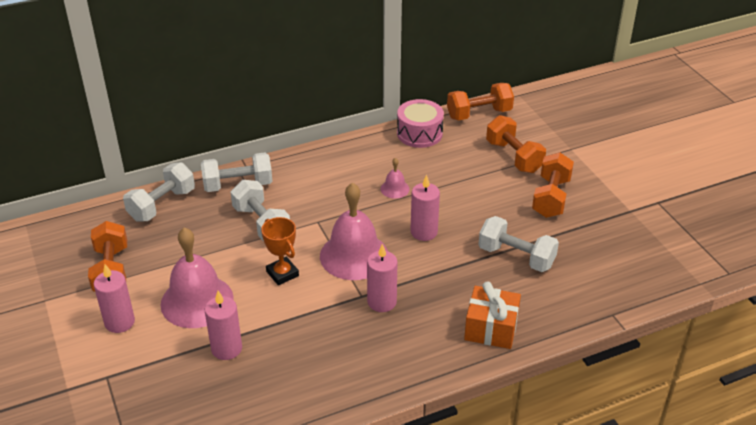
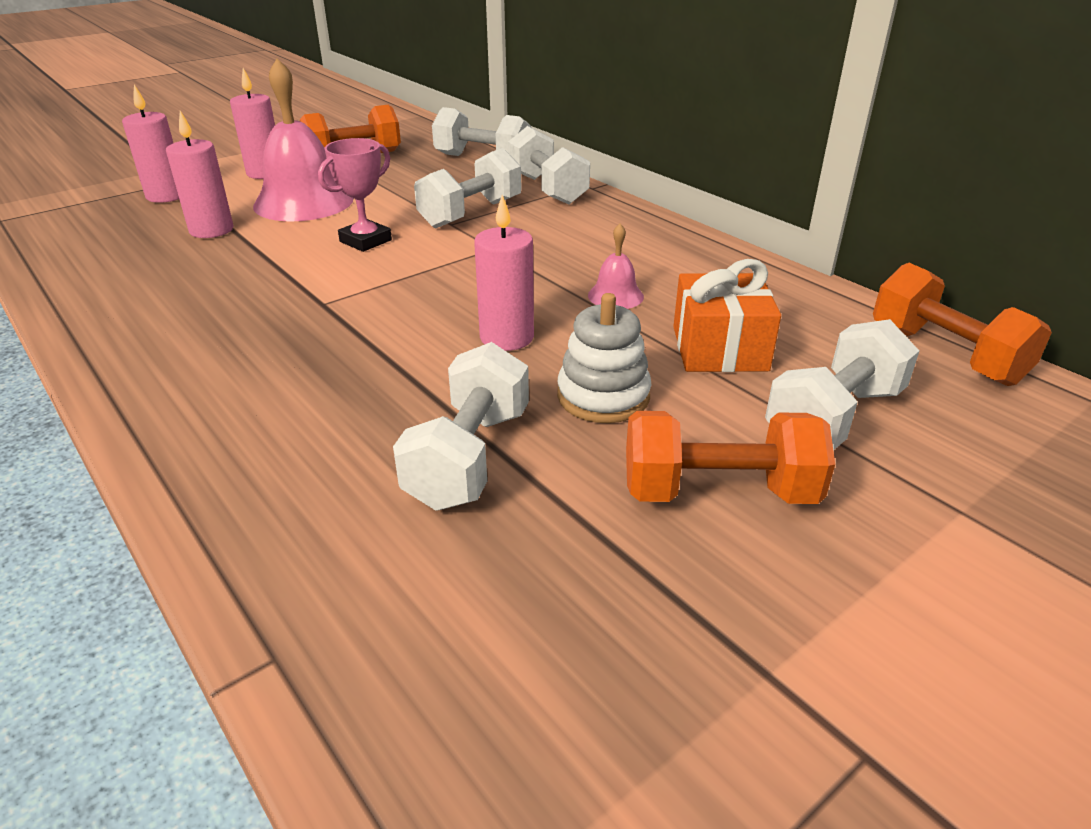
camera: 75 degrees right, 5 degrees down
orange trophy [261,217,299,285] -> pink trophy [318,138,392,252]
pink bell [320,183,388,280] -> none
pink candle [367,244,398,312] -> pink candle moved to [122,85,179,203]
pink drum [397,99,444,148] -> none
orange gift [464,281,521,349] -> orange gift moved to [673,259,781,372]
orange dumbbell [486,115,546,173] -> white dumbbell [765,319,919,450]
none -> white stacking toy [557,293,651,423]

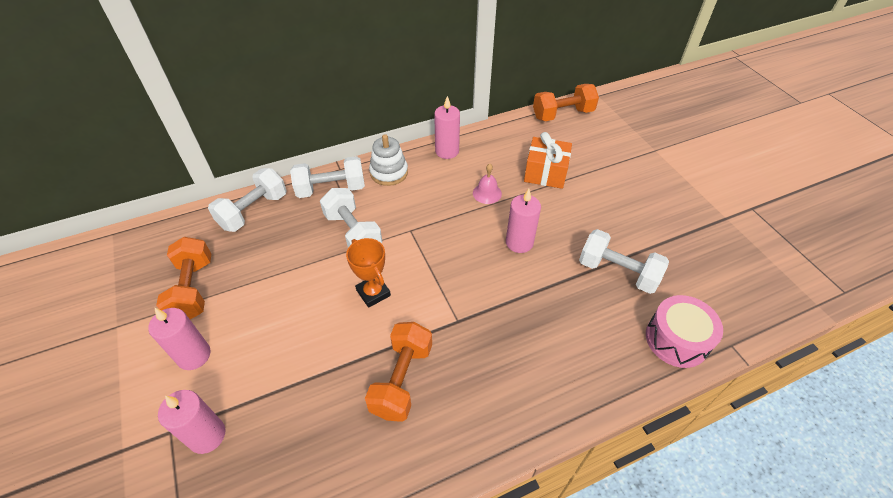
camera: 75 degrees left, 15 degrees up
pink candle [166,111,234,238] -> pink candle moved to [434,96,460,159]
pink bell [253,59,354,221] -> none
pink trophy [318,138,392,252] -> orange trophy [346,238,391,308]
white stacking toy [557,293,651,423] -> white stacking toy moved to [369,134,408,186]
orange dumbbell [626,411,835,504] -> orange dumbbell moved to [365,322,432,422]
white dumbbell [765,319,919,450] -> none
none -> pink drum [646,295,723,368]

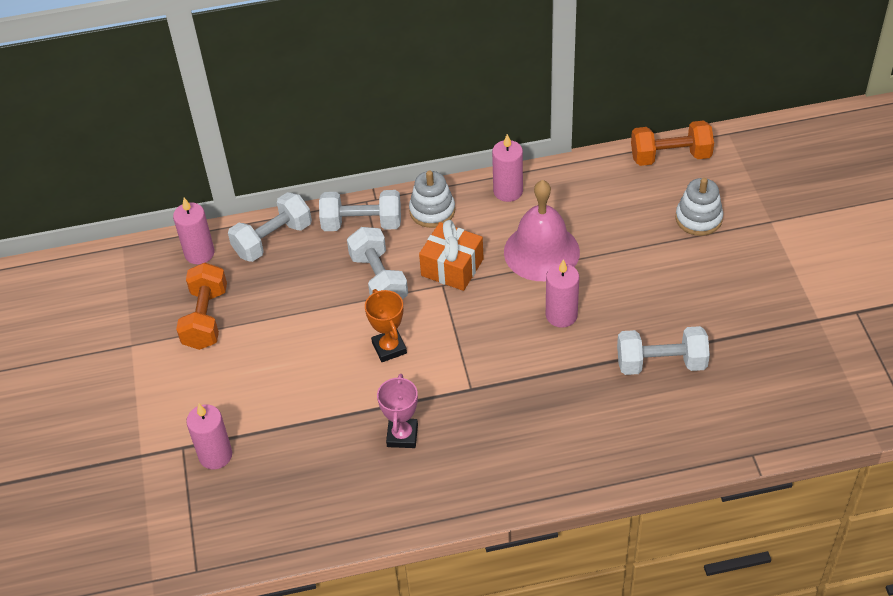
camera: 15 degrees right, 0 degrees up
pink candle [148,308,211,370] -> pink candle moved to [173,198,215,264]
orange dumbbell [365,322,432,422] -> pink trophy [377,374,418,448]
pink bell [473,164,502,204] -> pink bell [504,180,580,281], size x2.19
orange gift [524,132,572,189] -> orange gift moved to [419,220,484,291]
white dumbbell [579,229,669,294] -> white dumbbell turned 45 degrees counterclockwise [617,326,710,375]
pink drum [646,295,723,368] -> none
none -> white stacking toy [676,178,723,236]

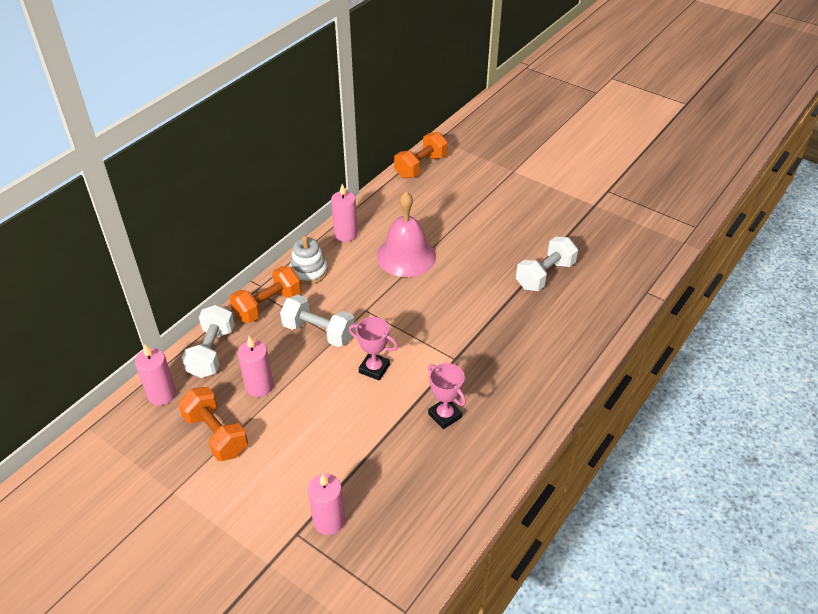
camera: 45 degrees left, 5 degrees down
white dumbbell [319,190,401,231] -> orange dumbbell [229,266,302,323]
orange trophy [365,289,407,362] -> pink trophy [349,317,398,381]
orange gift [419,220,484,291] -> none
pink candle [546,259,579,328] -> pink candle moved to [237,336,273,397]
white stacking toy [676,178,723,236] -> none

